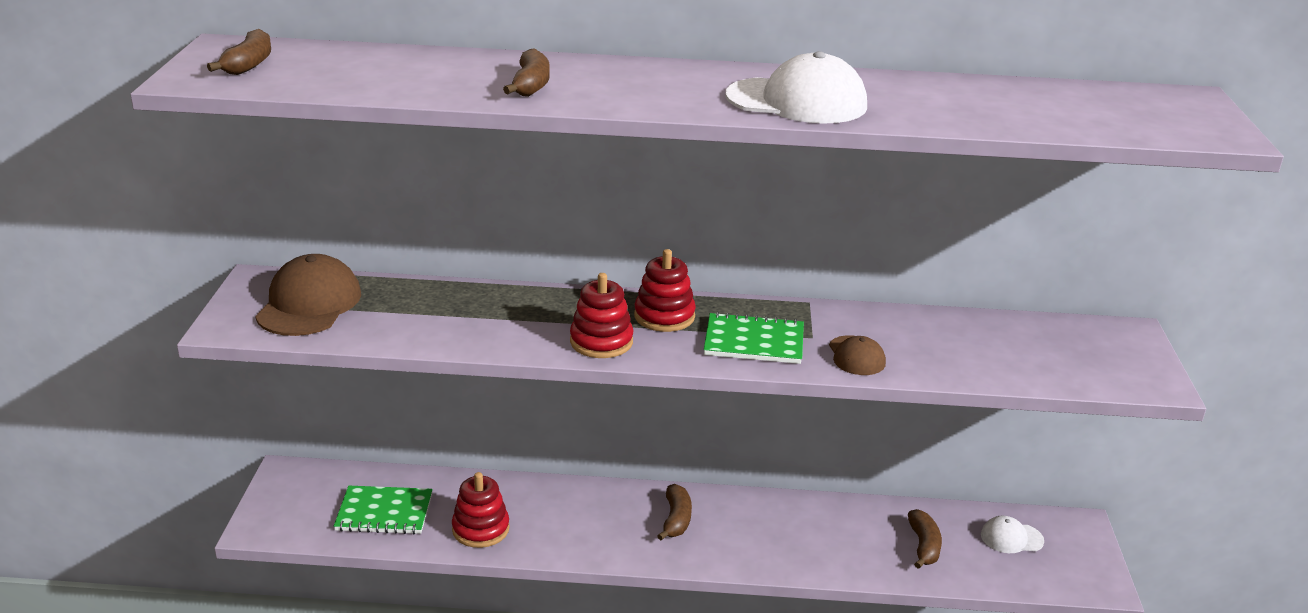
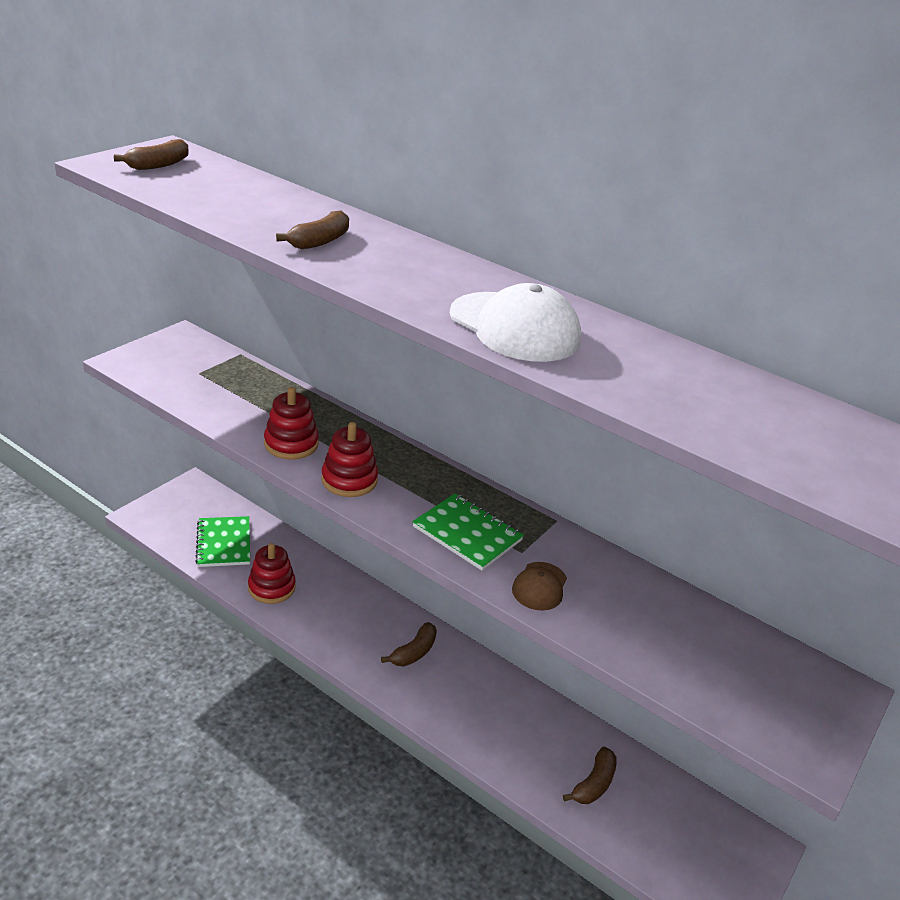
camera: 30 degrees right, 5 degrees up
brown cap [255,254,361,336] -> none
green notebook [334,486,432,534] -> green notebook turned 45 degrees clockwise [195,516,250,567]
red stacking toy [634,249,696,332] -> red stacking toy moved to [264,387,319,460]
white cap [981,516,1044,553] -> none

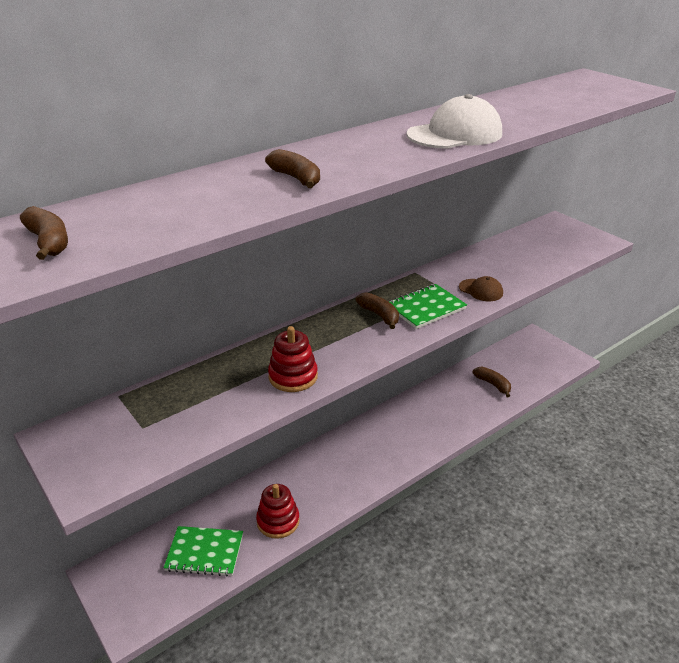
camera: 70 degrees left, 0 degrees up
red stacking toy [321,422,378,497] -> none
brown banana [381,622,437,667] -> brown banana moved to [356,292,399,329]

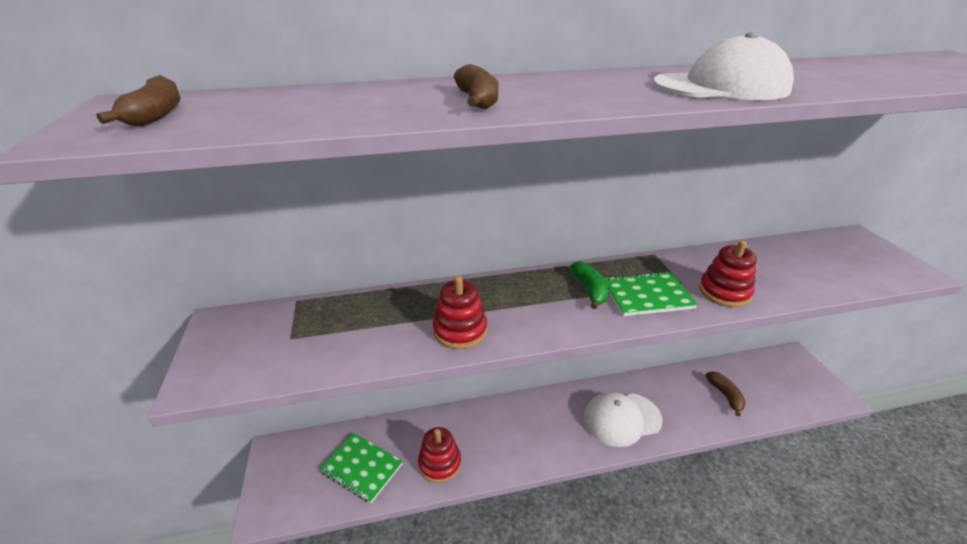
camera: 25 degrees right, 0 degrees up
brown banana [356,292,399,329] -> green banana [570,261,608,309]
brown cap [459,276,503,301] -> red stacking toy [699,240,757,307]
none -> white cap [583,392,663,447]

